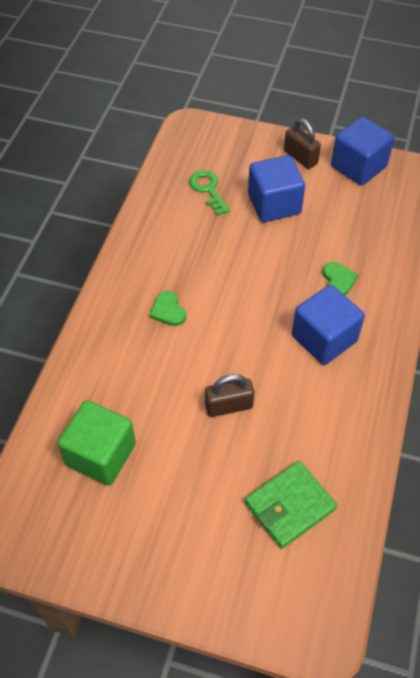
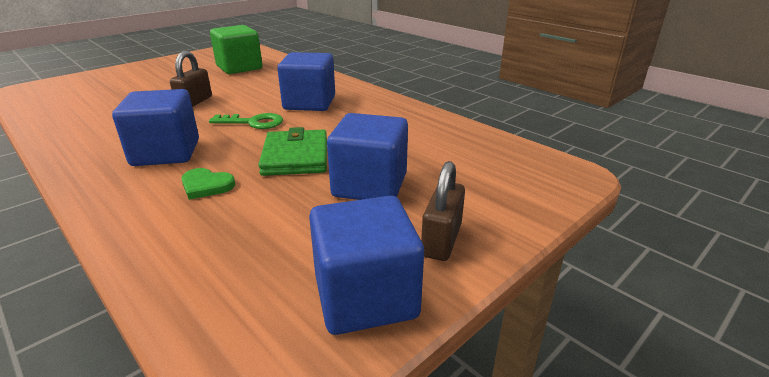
camera: 120 degrees right, 25 degrees down
green heart [150,291,186,326] -> blue cube [277,52,335,111]
green key [189,170,230,216] -> green key moved to [209,113,283,129]
green wallet [245,461,337,549] -> green wallet moved to [258,127,327,176]
brown padlock [284,118,321,169] -> brown padlock turned 60 degrees counterclockwise [421,161,465,261]

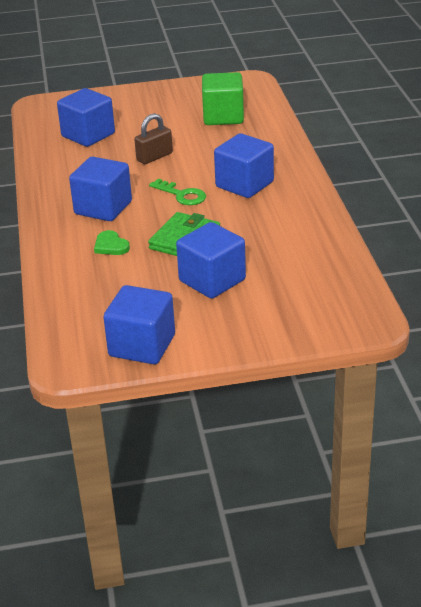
camera: 35 degrees right, 5 degrees up
brown padlock [421,161,465,261] -> none
none -> blue cube [57,88,115,147]

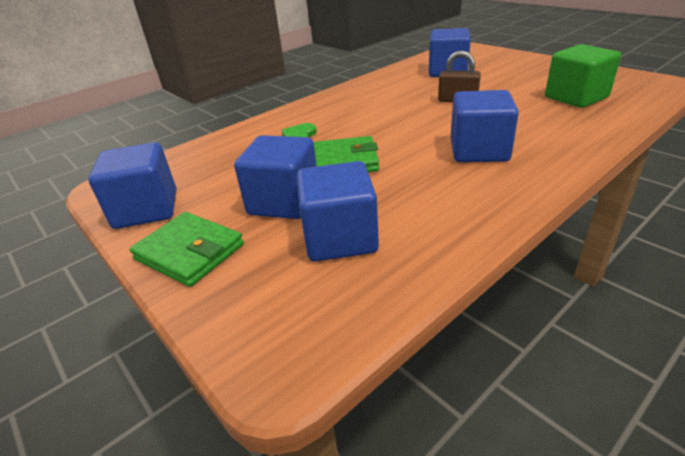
camera: 60 degrees right, 0 degrees up
blue cube [69,157,132,221] -> blue cube moved to [296,161,379,262]
green key [149,178,206,205] -> none
none -> green wallet [130,212,244,287]

